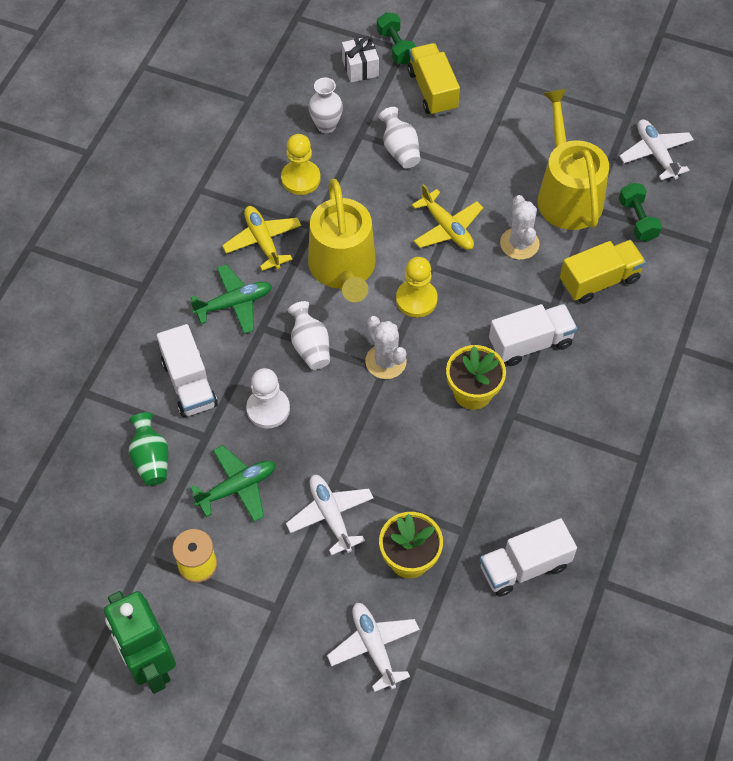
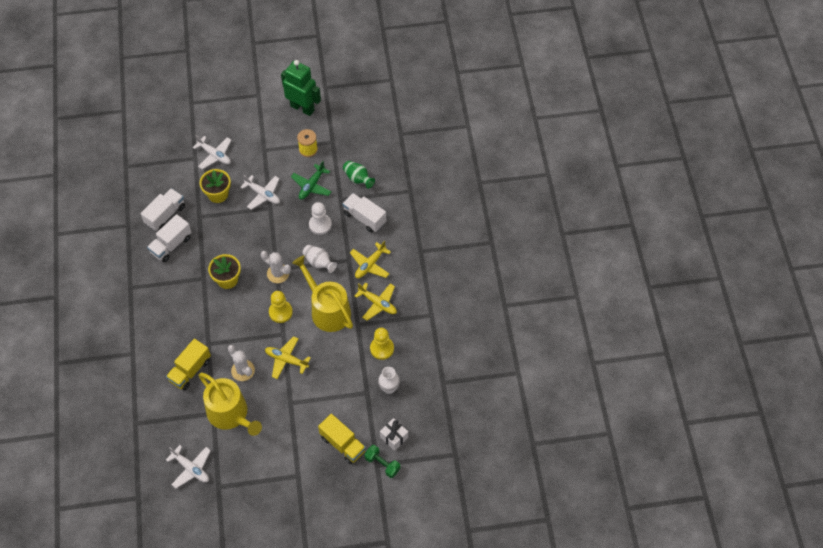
camera: 150 degrees right, 0 degrees up
green plane [190,264,272,334] -> yellow plane [350,240,391,278]
white vase [379,107,420,168] -> none
white truck [489,304,577,366] -> white truck moved to [147,214,192,262]
green dumbbell [619,183,662,242] -> none

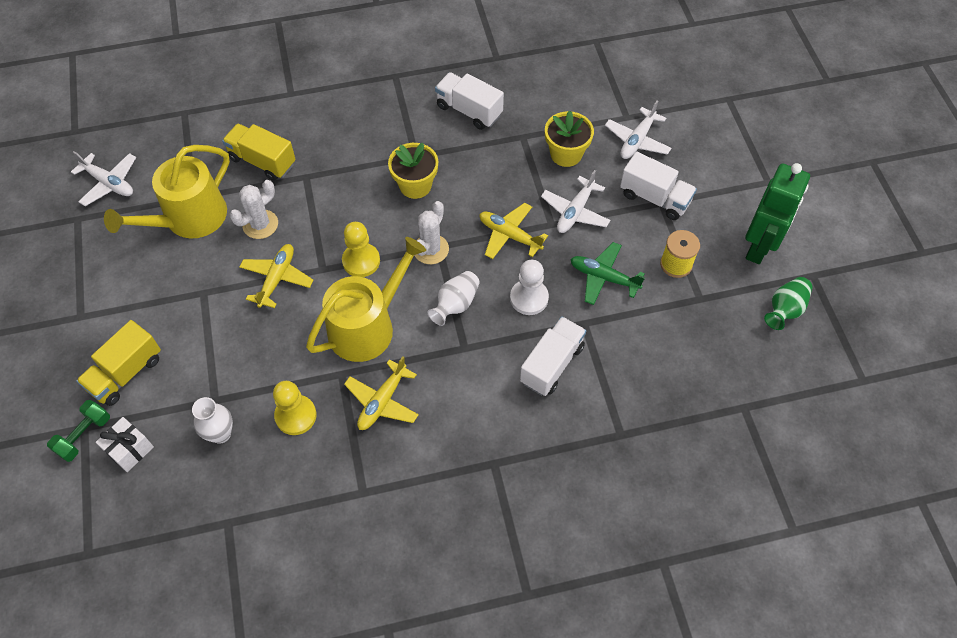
camera: 85 degrees right, 0 degrees up
white truck [140,188,185,231] -> white truck moved to [620,152,697,220]
white plane [166,445,211,488] -> white plane turned 90 degrees counterclockwise [71,151,136,206]
green vase [343,161,375,189] -> green vase moved to [764,277,813,330]
yellow plane [350,240,391,278] -> yellow plane moved to [480,203,548,259]

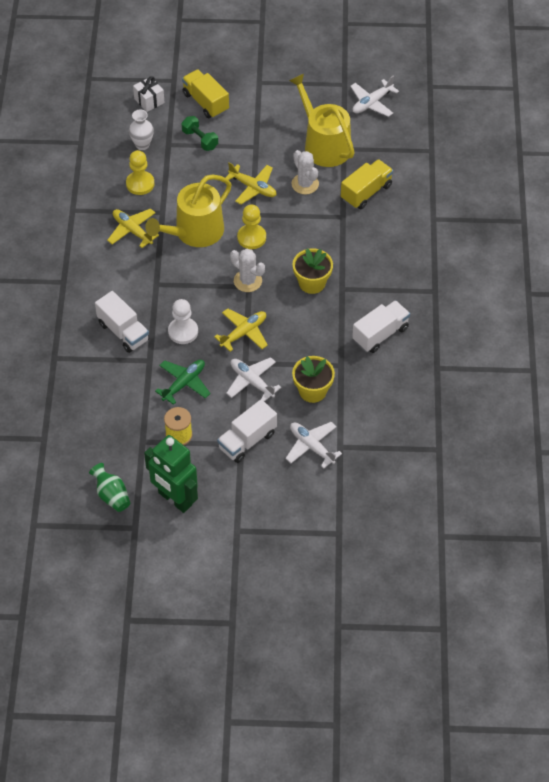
camera: 105 degrees right, 5 degrees down
green dumbbell [47,400,110,462] -> green dumbbell moved to [181,116,218,151]
yellow watering can [306,237,426,362] -> yellow watering can turned 75 degrees clockwise [145,175,232,247]
white vase [427,271,480,326] -> none

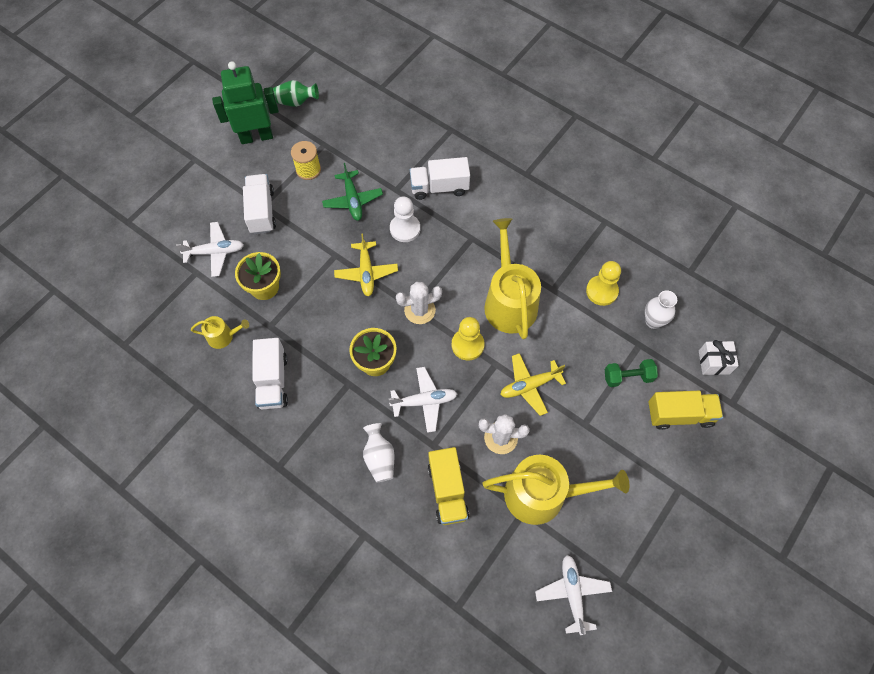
camera: 125 degrees right, 10 degrees up
yellow plane [107,208,159,248] -> none
white plane [226,357,281,402] -> white plane moved to [389,367,458,433]
none -> yellow watering can [191,316,249,349]
none -> white vase [363,423,395,482]

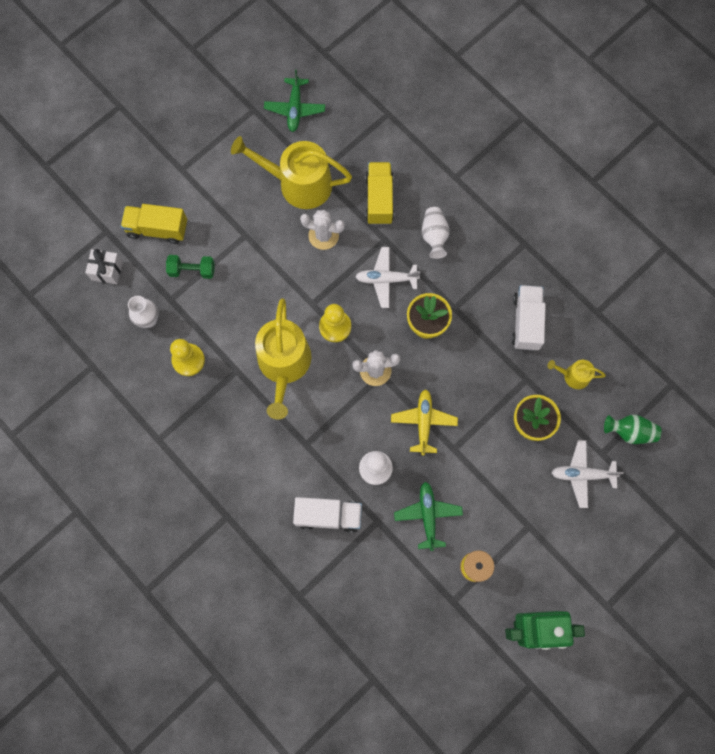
camera: 170 degrees left, 10 degrees up
white truck [243,174,276,234] -> none
green vase [273,80,319,107] -> green vase moved to [604,415,661,444]
yellow plane [500,353,566,416] -> none
white plane [535,555,612,635] -> green plane [264,69,325,132]

